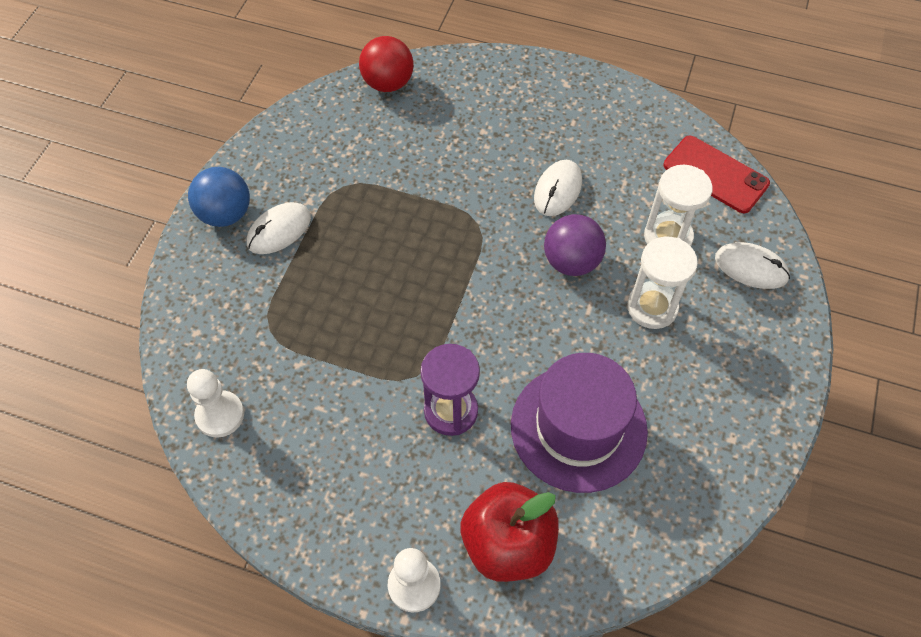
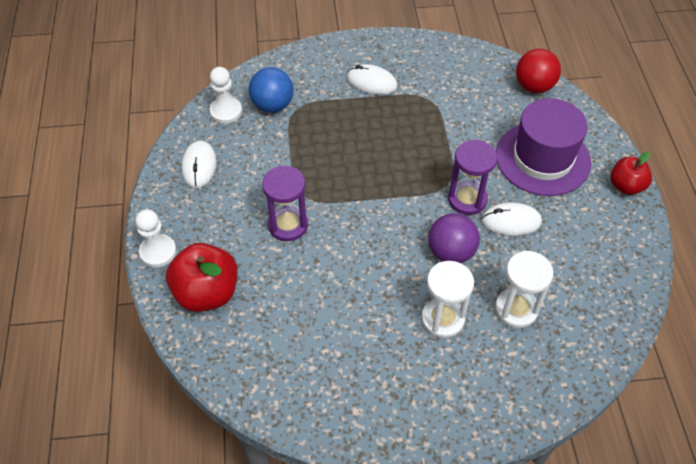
camera: 65 degrees right, 5 degrees down
blue ball [188,167,250,227] -> blue ball moved to [249,67,293,112]
purple hat [511,353,648,493] -> purple hat moved to [496,98,591,196]
red phone [663,136,770,213] -> none
white mouse [715,242,790,289] -> white mouse moved to [181,140,217,188]
none -> purple hourglass [448,140,497,215]
none -> red apple [610,152,652,195]

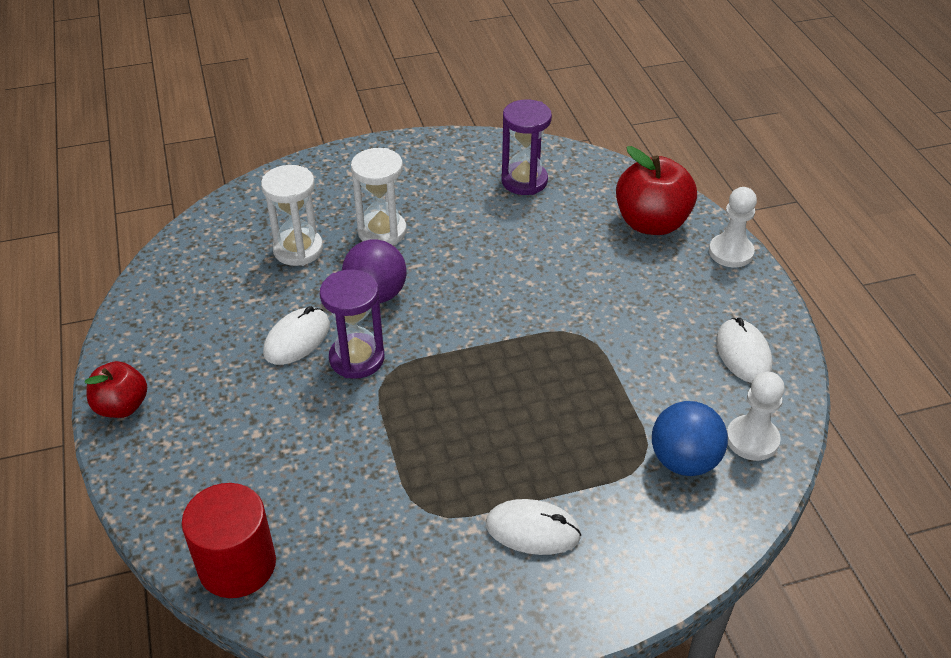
camera: 170 degrees right, 10 degrees down
purple hourglass [262,165,308,241] -> purple hourglass moved to [502,100,552,195]
white mouse [481,202,542,236] -> white mouse turned 45 degrees counterclockwise [263,306,330,365]
purple hat [496,98,591,196] -> none
red ball [516,49,561,93] -> red cylinder [182,483,276,598]

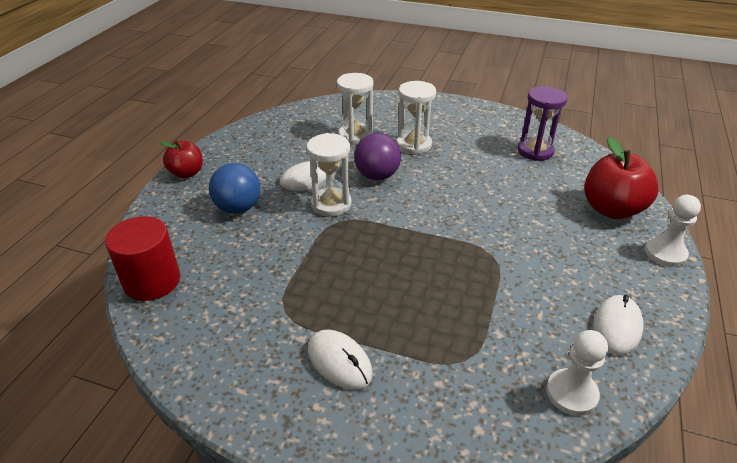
camera: 35 degrees right, 5 degrees down
purple hourglass [320,269,384,379] -> white hourglass [306,133,351,217]
blue ball [652,401,728,476] -> blue ball moved to [209,163,260,214]

